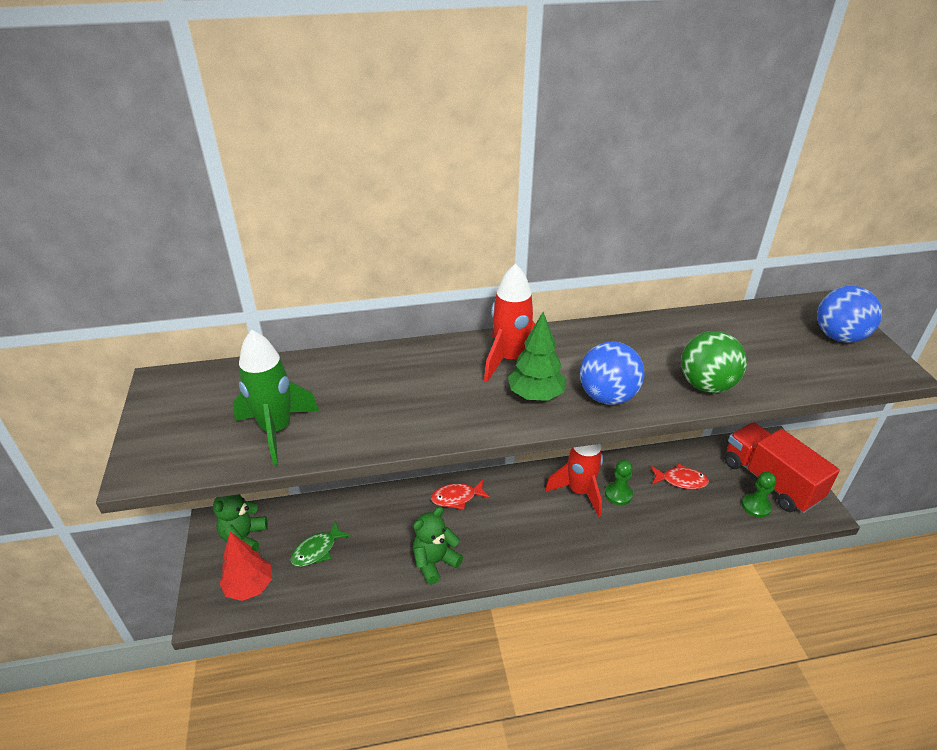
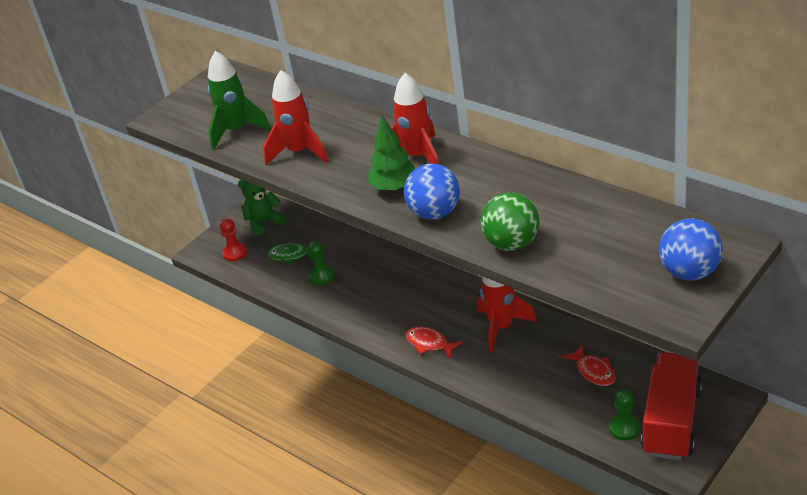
camera: 55 degrees right, 0 degrees up
red tree [219,532,272,601] -> red pawn [220,219,248,261]
green teddy bear [413,507,463,585] -> none
red fish [431,480,490,510] -> red fish moved to [406,327,463,359]
green pawn [605,460,633,505] -> green pawn moved to [308,241,335,285]
none -> red rocket [263,70,328,165]

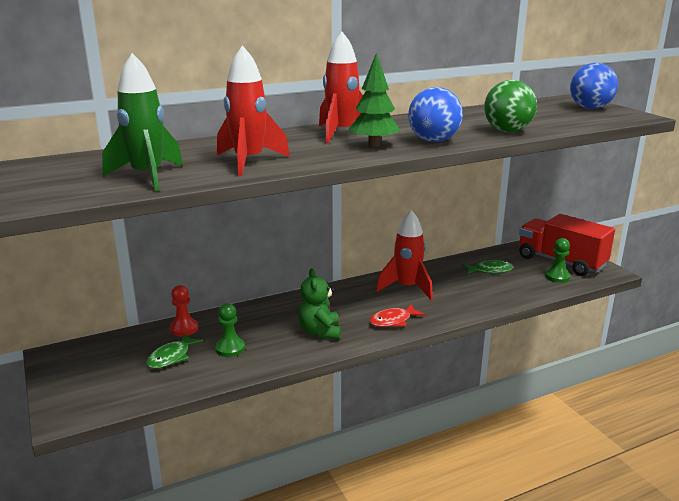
camera: 70 degrees left, 15 degrees down
red pawn [220,219,248,261] -> red pawn moved to [169,285,198,336]
green teddy bear [238,180,285,236] -> green teddy bear moved to [298,268,341,339]
red fish [562,345,616,386] -> green fish [461,260,514,275]

